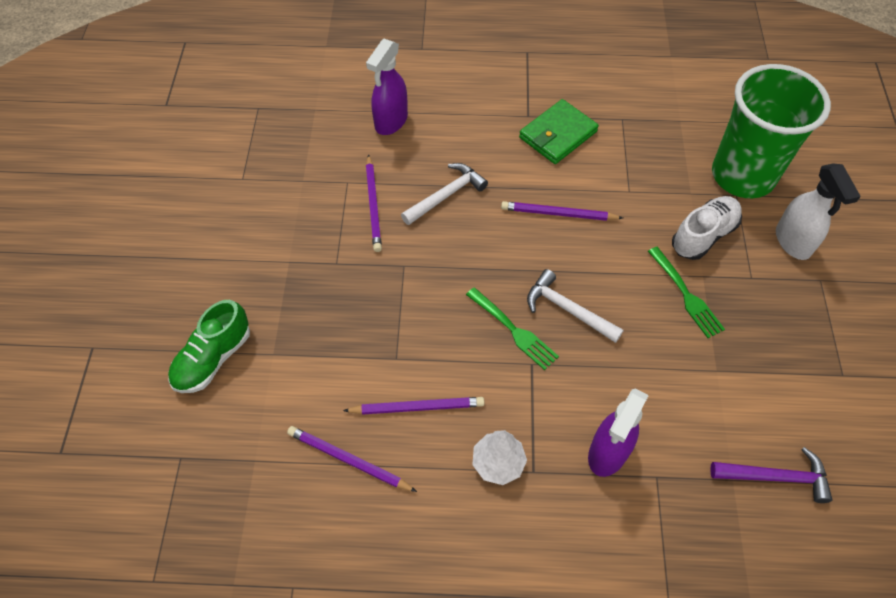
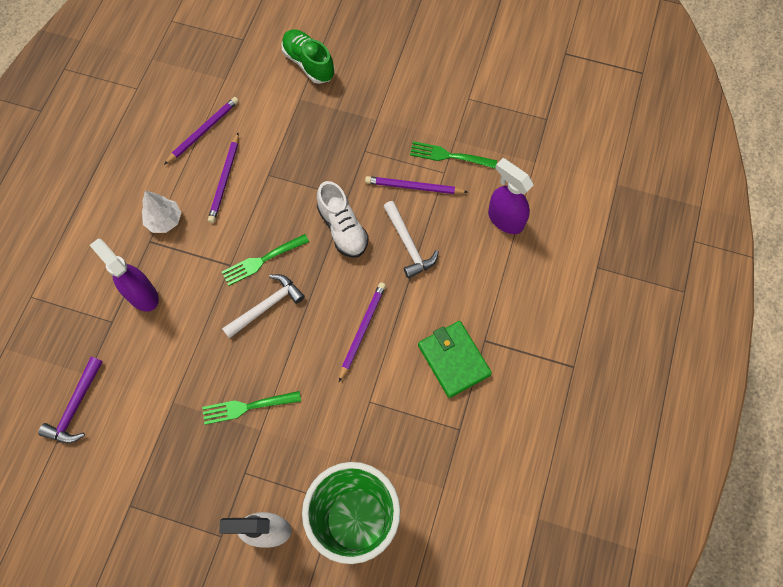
camera: 105 degrees right, 10 degrees up
white shoe [672,196,742,260] -> white shoe moved to [317,181,369,258]
none -> green fork [410,141,497,169]

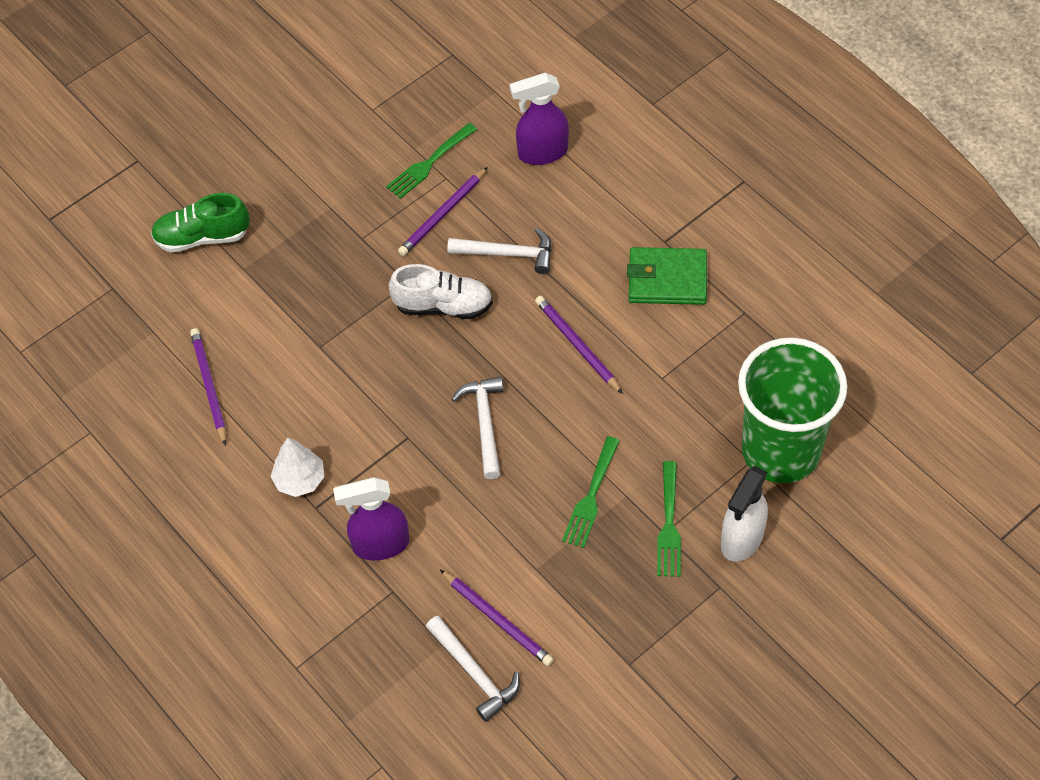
camera: 55 degrees left, 10 degrees down
purple hammer [38,357,103,443] -> white hammer [426,616,520,722]
purple pencil [208,133,239,223] -> purple pencil moved to [440,570,554,666]
green fork [222,234,309,286] -> green fork moved to [657,461,681,577]

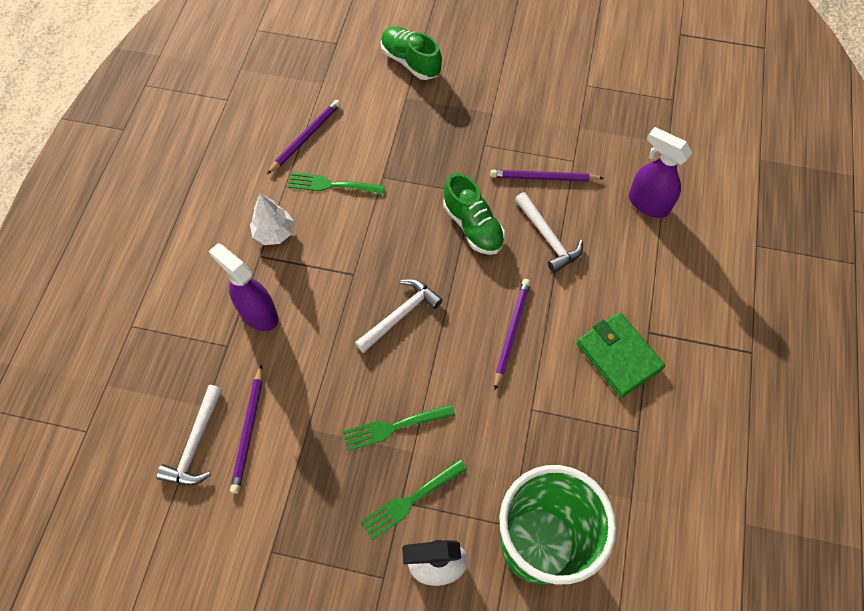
camera: 50 degrees right, 5 degrees up
green fork [386,123,477,199] -> green fork moved to [287,172,385,195]
white shoe [389,264,493,319] -> green shoe [443,173,505,255]

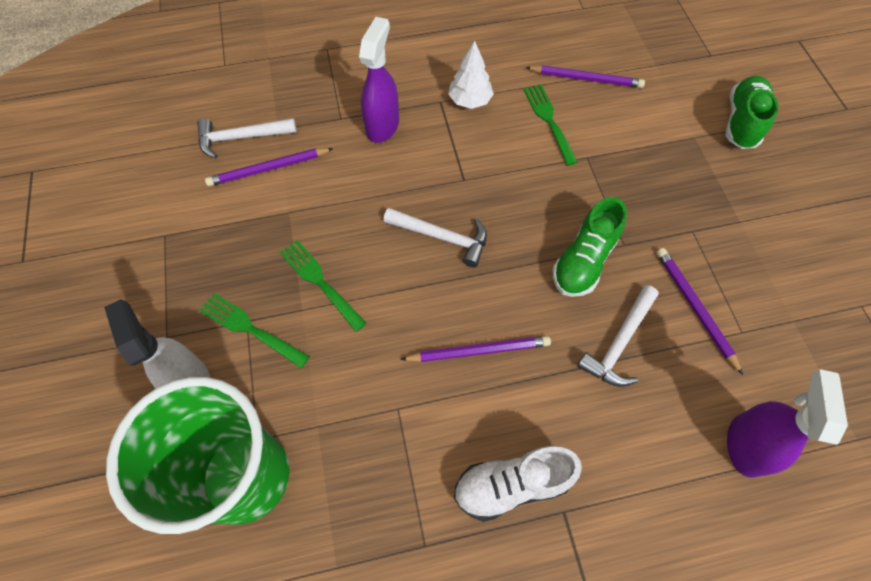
camera: 65 degrees right, 0 degrees up
green wallet [577,312,665,398] -> white shoe [454,446,582,522]

